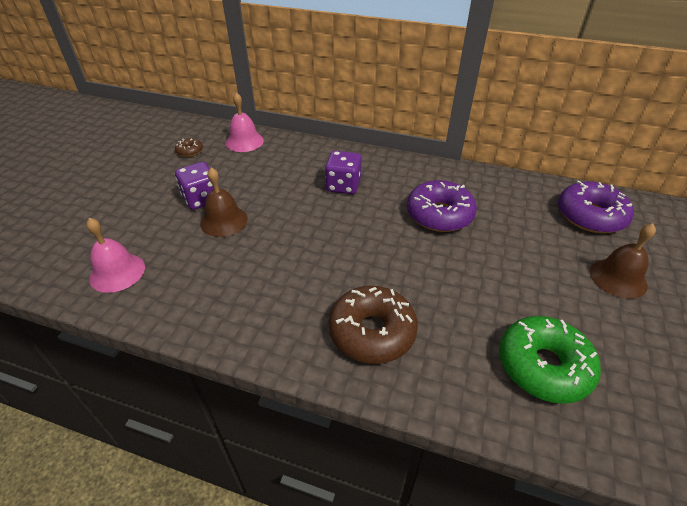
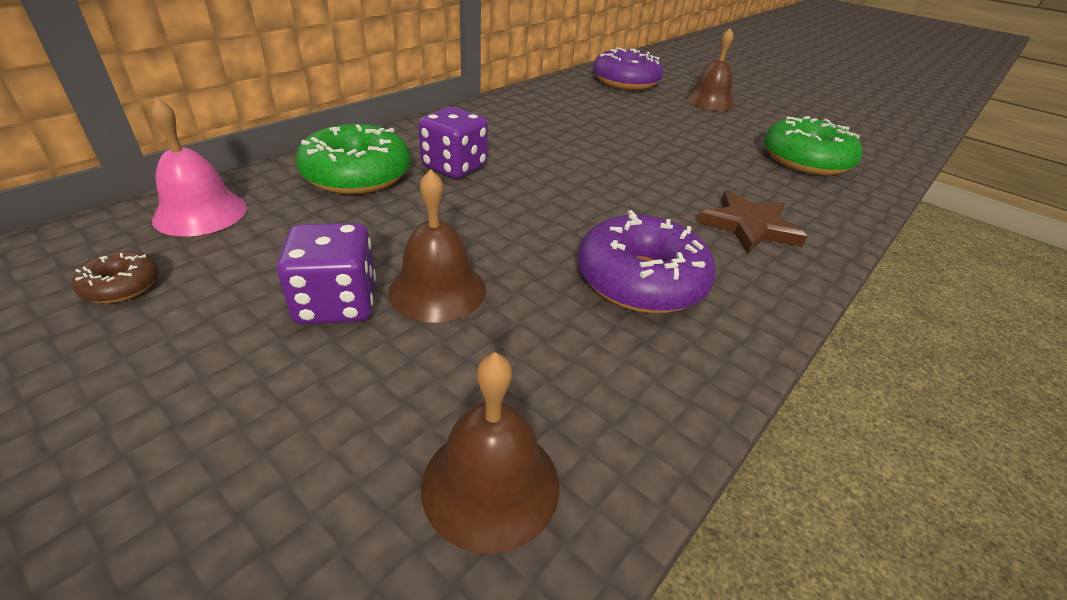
camera: 70 degrees left, 5 degrees down
pink bell [86,218,145,293] -> brown bell [421,352,559,554]
brown donut [329,286,418,364] -> brown star [698,190,807,254]
purple donut [407,180,477,232] -> purple donut moved to [578,210,716,313]
none -> green donut [296,124,410,194]

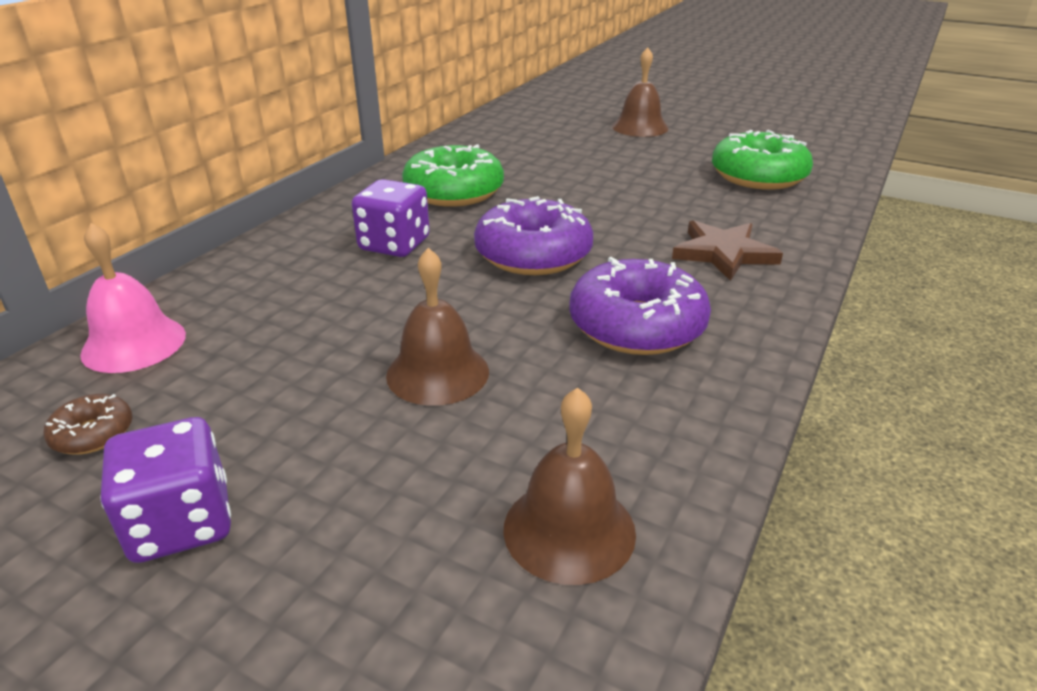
camera: 10 degrees left, 5 degrees down
purple dice [277,223,376,324] -> purple dice moved to [100,417,231,563]
green donut [296,124,410,194] -> green donut moved to [402,144,504,207]
purple donut [593,47,663,90] -> purple donut moved to [474,196,593,275]

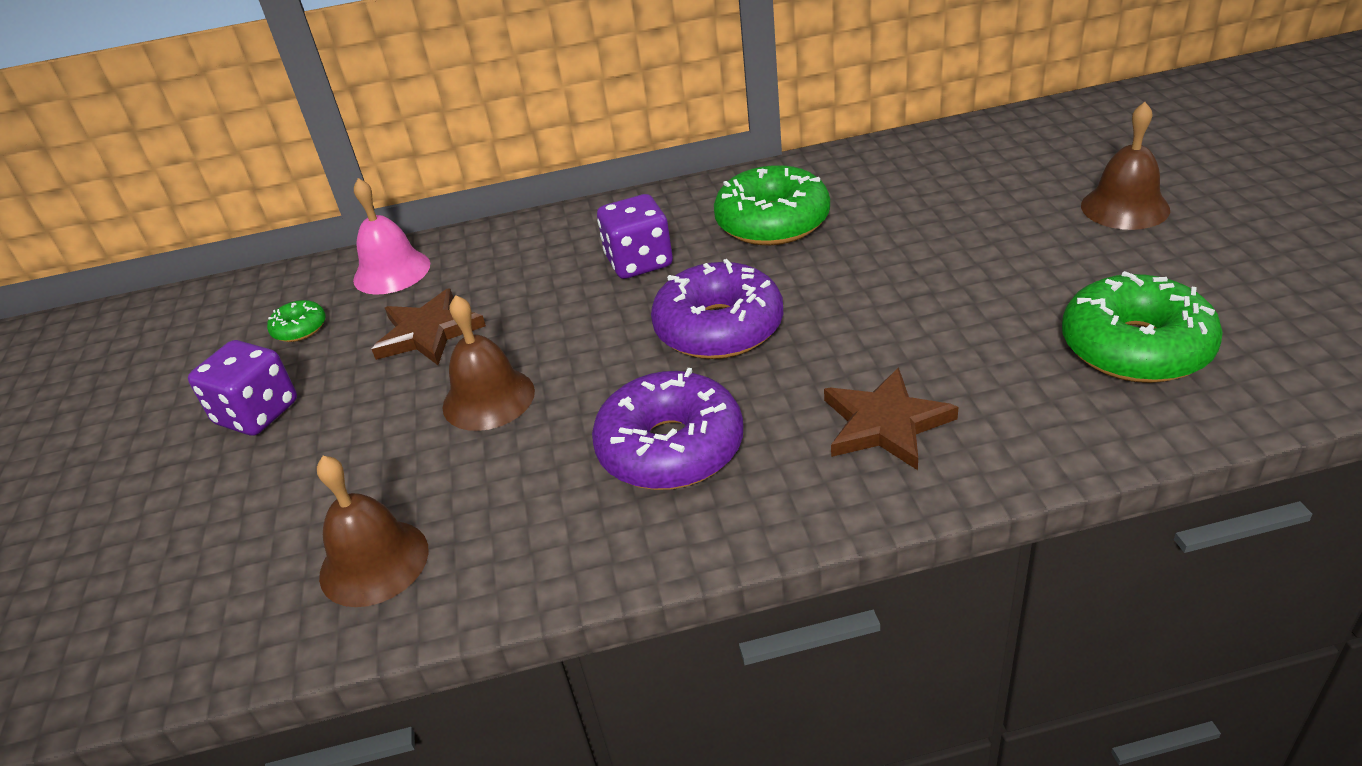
camera: 55 degrees right, 5 degrees up
brown donut [43,394,133,454] -> green donut [267,300,326,342]
none -> brown star [372,288,486,365]

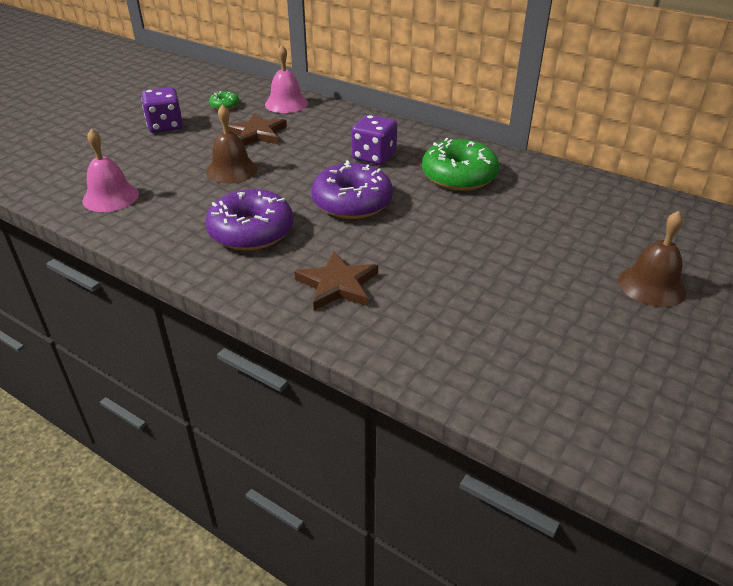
camera: 40 degrees right, 0 degrees up
brown bell [317,456,429,607] -> pink bell [82,129,139,212]
green donut [1062,271,1223,383] -> none

